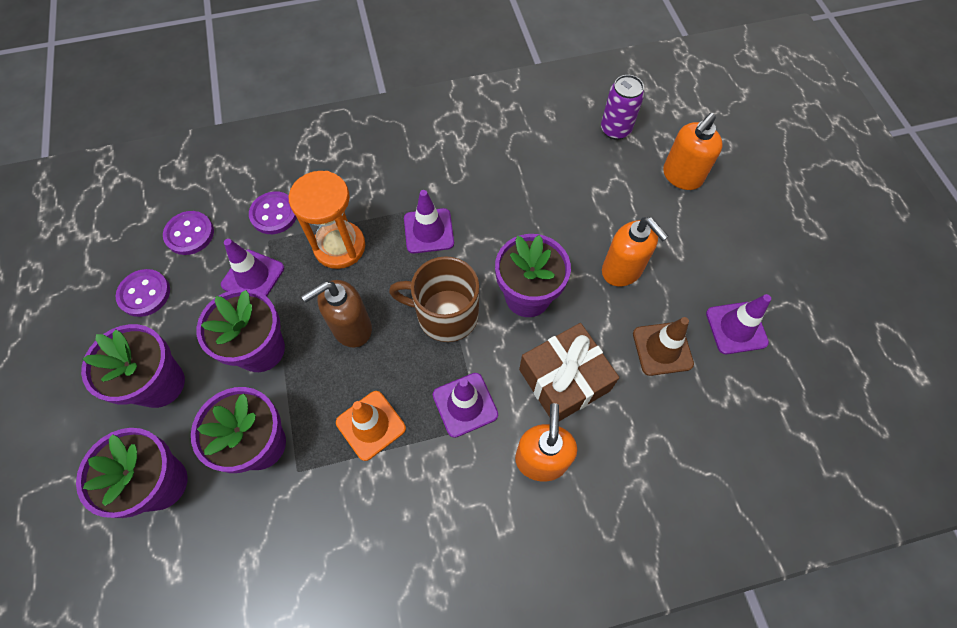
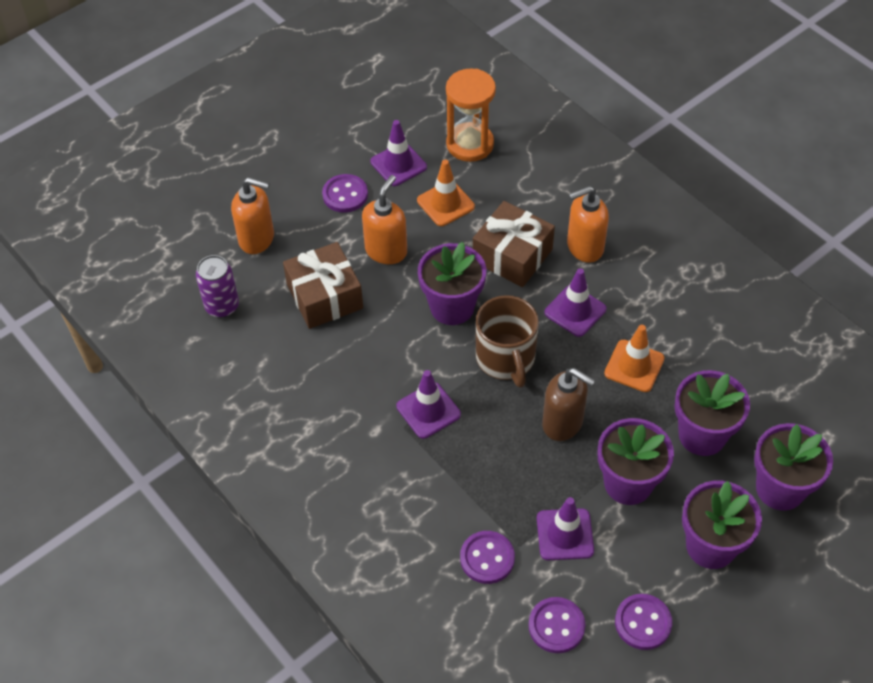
camera: 115 degrees left, 10 degrees down
orange hourglass [289,171,365,269] -> orange hourglass moved to [446,69,496,162]
brown traffic cone [633,317,694,376] -> orange traffic cone [417,160,475,226]
none -> brown gift [283,242,363,329]
none -> purple button [322,174,368,213]

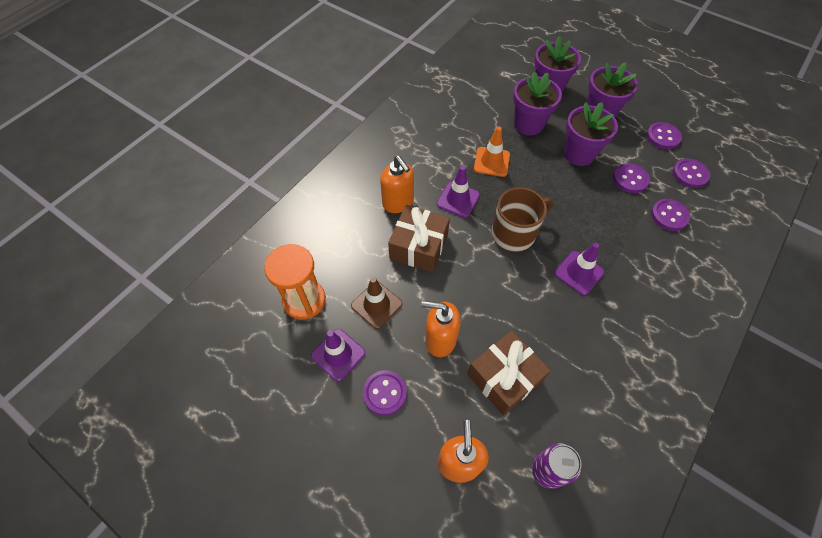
camera: 105 degrees left, 5 degrees up
orange traffic cone [417,160,475,226] -> brown traffic cone [351,277,403,329]
purple flower pot [418,242,486,325] -> none
purple traffic cone [537,497,594,560] -> purple button [613,163,650,193]
brown soap dispenser [542,368,595,441] -> none

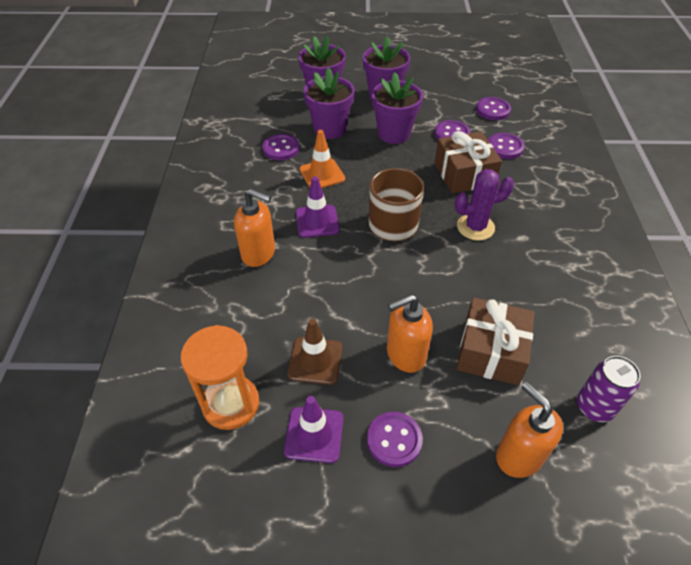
camera: 35 degrees left, 10 degrees down
brown gift [388,205,450,272] -> brown gift moved to [435,131,502,194]
purple traffic cone [554,243,604,295] -> purple cactus [455,169,514,241]
purple button [647,122,682,149] -> purple button moved to [263,134,299,160]

